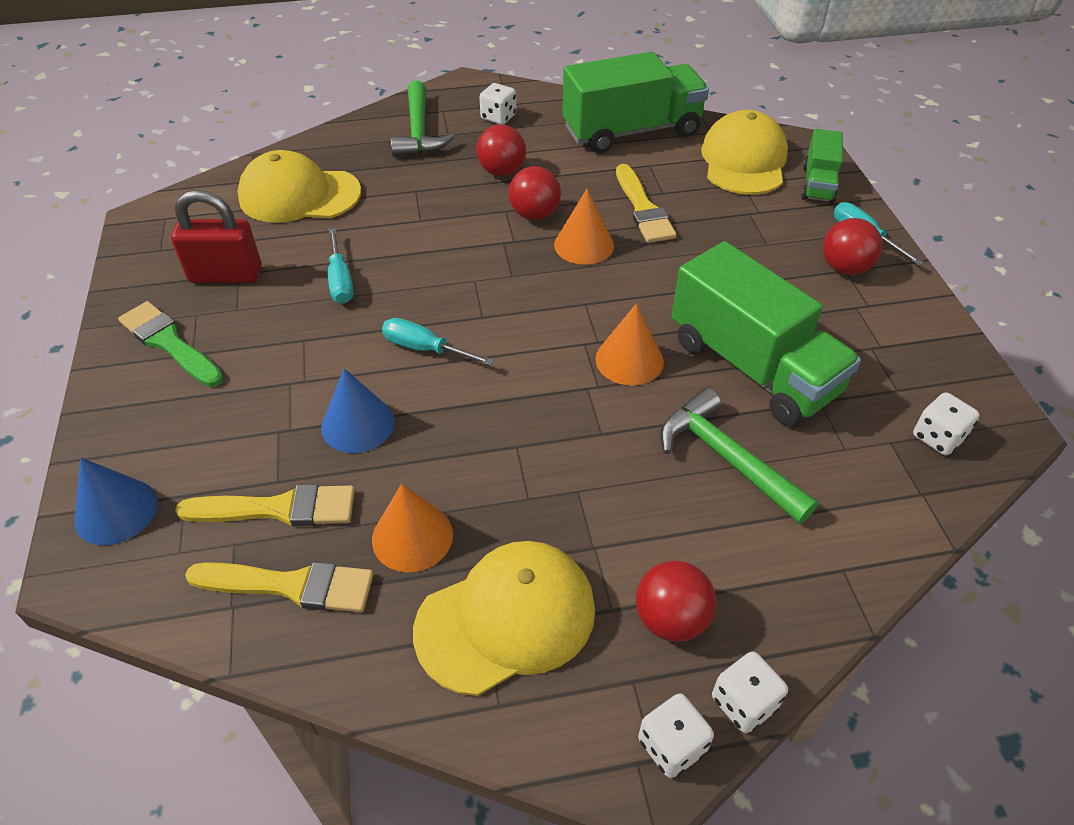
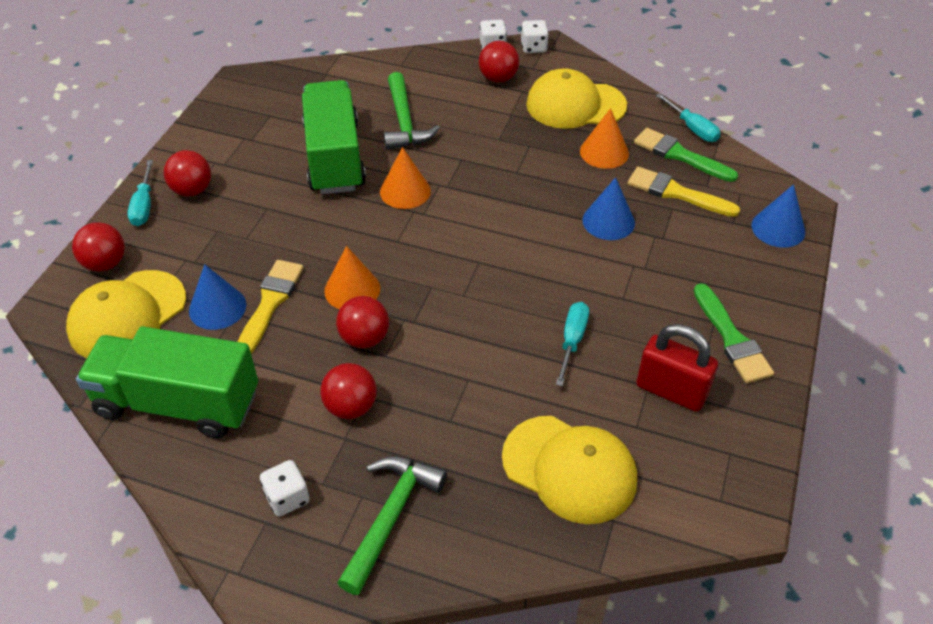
camera: 150 degrees left, 0 degrees up
yellow brush [185,562,373,612] -> green brush [634,128,738,182]
turquoise screwdriver [382,318,494,366] -> turquoise screwdriver moved to [656,93,721,142]
green truck [801,129,843,204] -> red ball [72,222,125,272]
white dice [913,392,980,455] -> none
none -> blue cone [189,264,246,330]

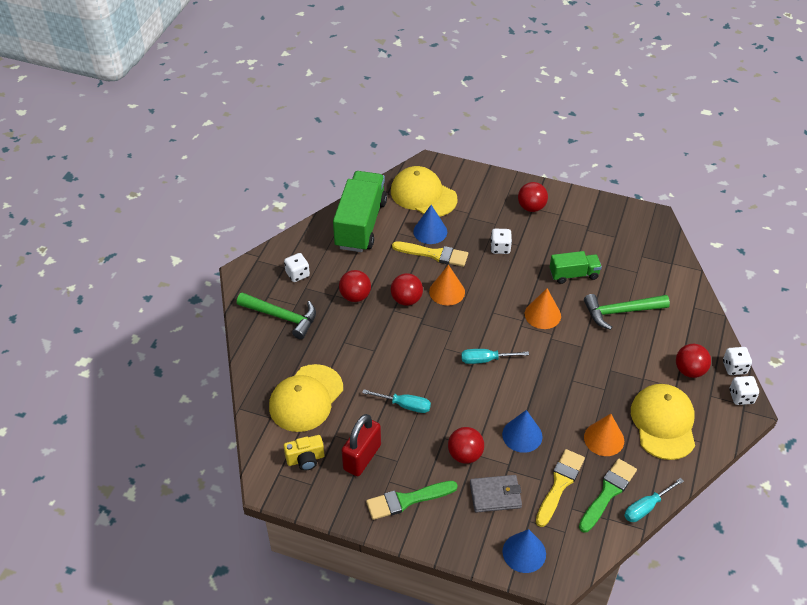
camera: 90 degrees right, 0 degrees up
red ball [72,222,125,272] -> red ball moved to [448,427,484,464]
turquoise screwdriver [127,160,153,226] -> turquoise screwdriver moved to [461,349,529,364]
green truck [302,80,366,194] -> green truck [550,251,602,284], size x0.53
none -> yellow camera [284,435,325,471]
none -> grey wallet [470,475,522,513]
none -> white dice [491,229,512,254]

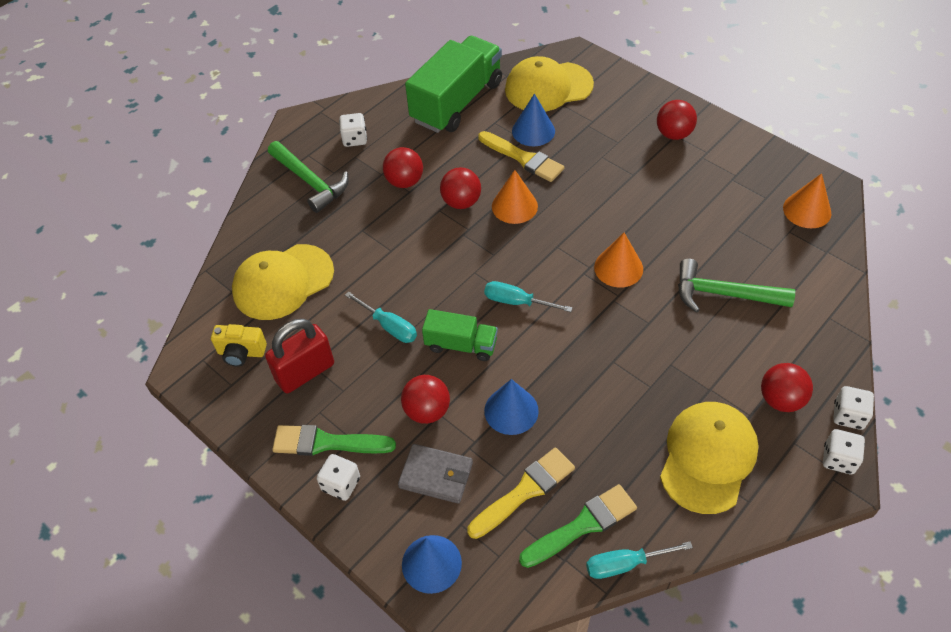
camera: 25 degrees right, 5 degrees up
yellow cap [391,166,457,217] -> yellow cap turned 75 degrees counterclockwise [505,56,594,112]
white dice [491,229,512,254] -> white dice moved to [317,454,360,501]
green truck [550,251,602,284] -> green truck moved to [422,309,498,361]
orange cone [584,414,624,456] -> orange cone moved to [783,173,832,228]

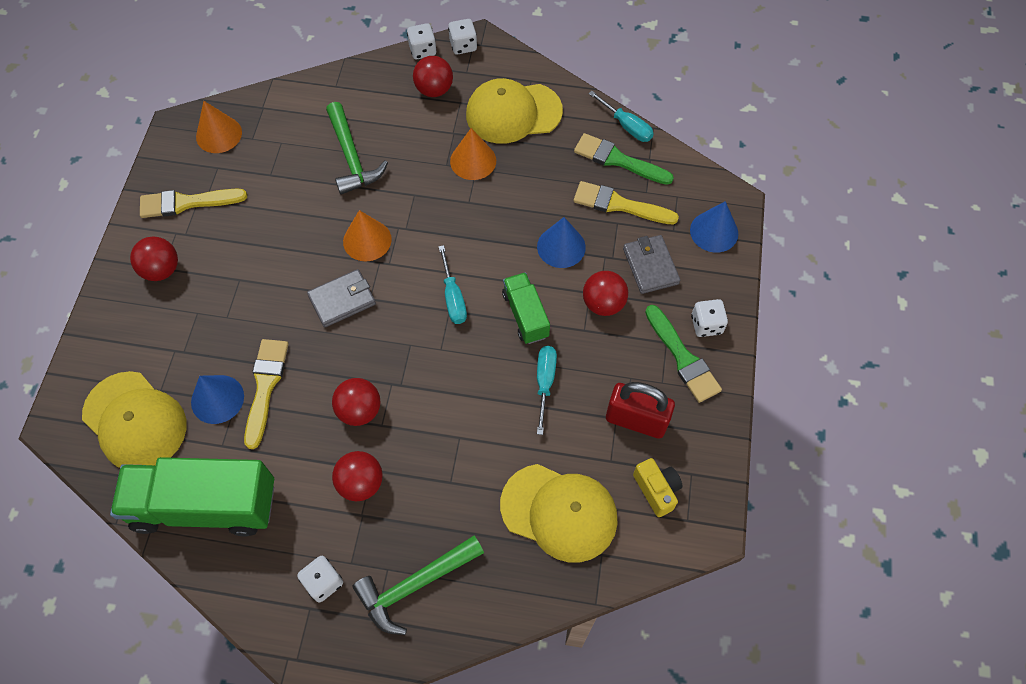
camera: 125 degrees left, 10 degrees up
green hammer [268,141,349,213] -> green hammer turned 135 degrees counterclockwise [352,536,484,635]
orange cone [492,170,538,224] -> orange cone moved to [450,128,496,180]
none -> yellow brush [140,189,247,218]
none -> grey wallet [307,269,376,327]

